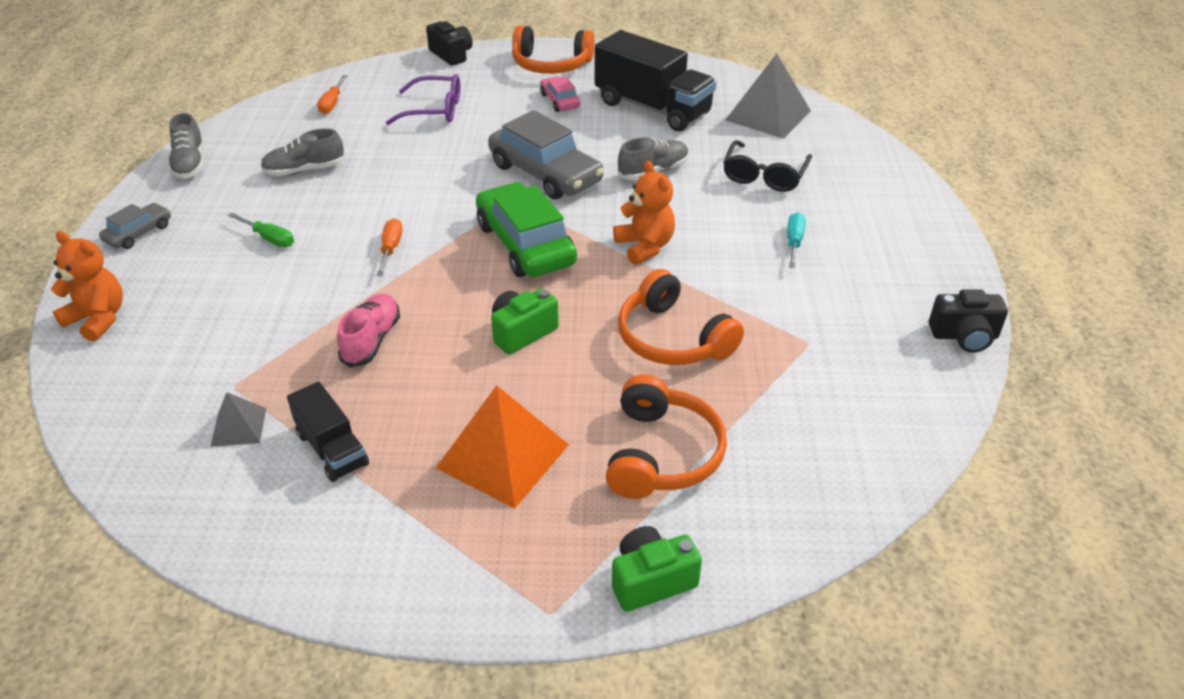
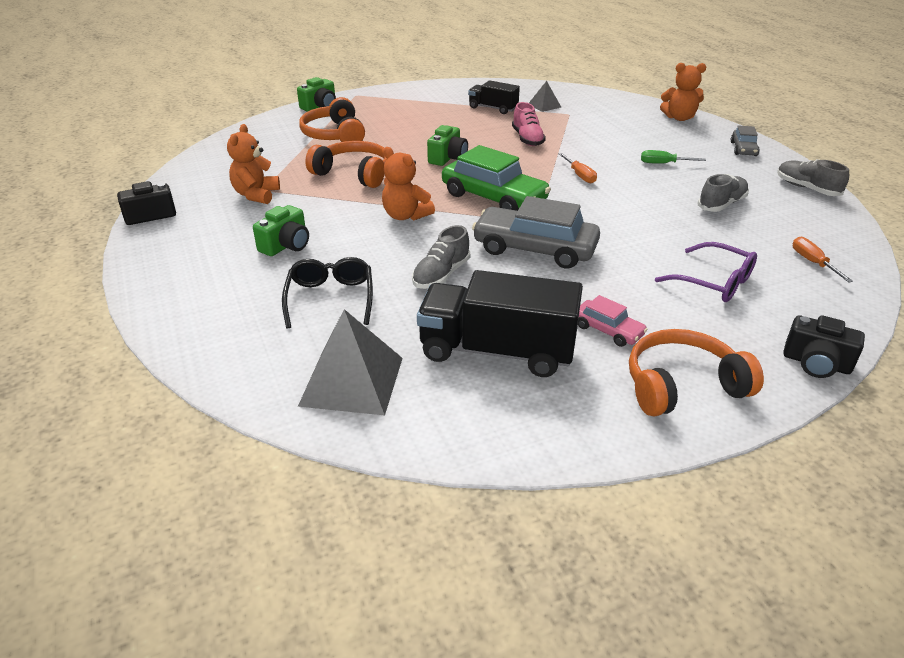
camera: 155 degrees right, 5 degrees down
purple glasses [386,74,460,125] -> purple glasses turned 120 degrees counterclockwise [655,242,757,302]
orange pyramid [436,385,569,508] -> none
turquoise screwdriver [787,212,806,268] -> green camera [253,205,309,256]
none -> orange teddy bear [227,124,280,204]

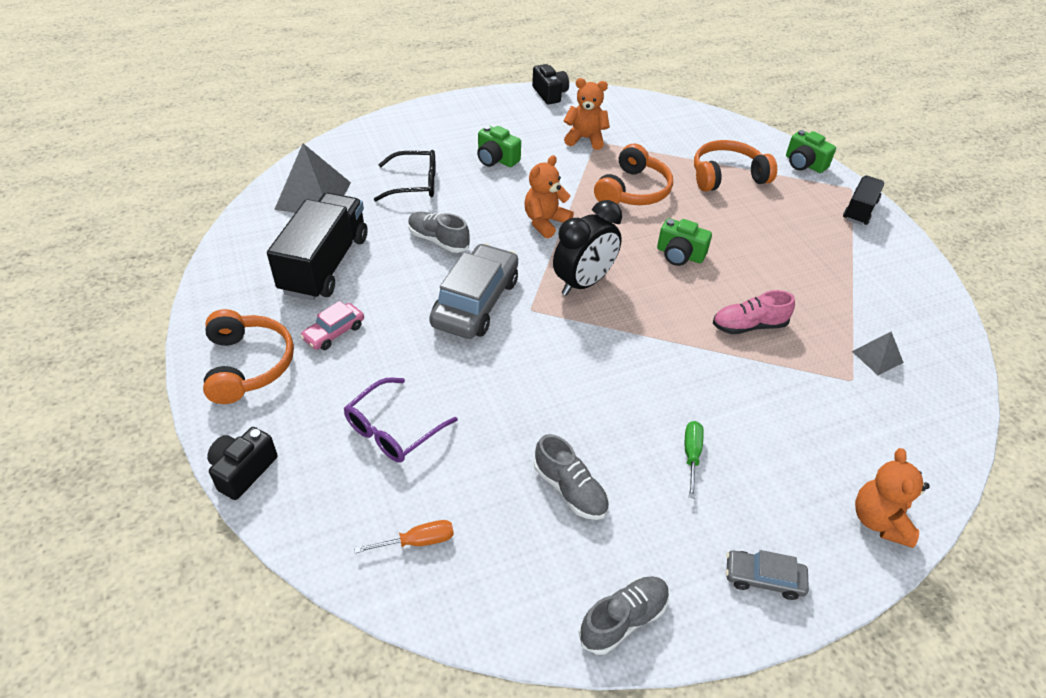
camera: 90 degrees right, 10 degrees up
green car [442,145,551,211] -> black clock [553,200,622,296]
black truck [468,80,520,114] -> black truck moved to [843,175,885,225]
orange screwdriver [559,153,597,183] -> none

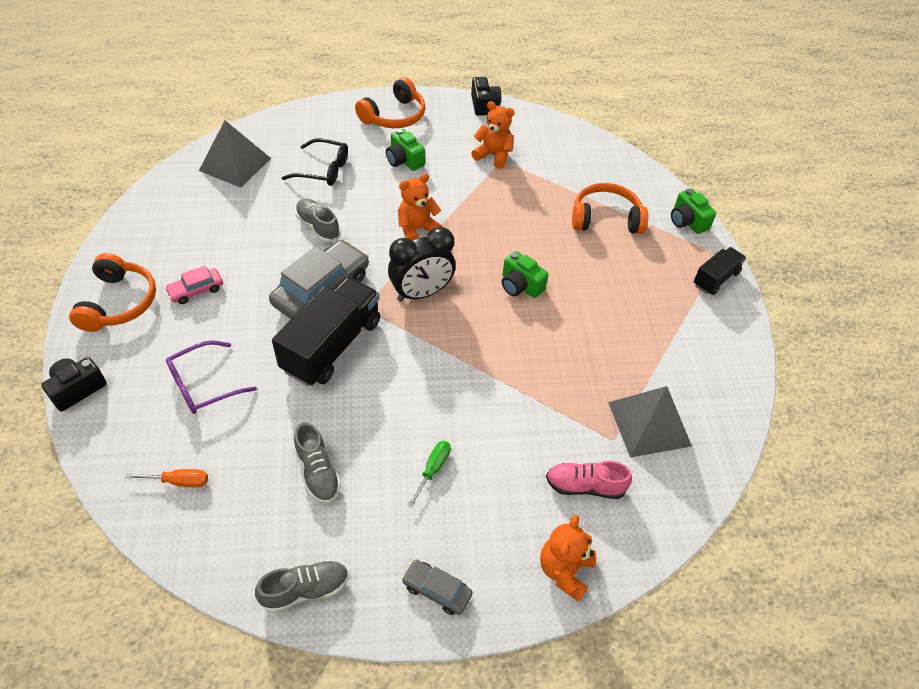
camera: 15 degrees right, 5 degrees up
black truck [267,193,368,301] -> black truck moved to [272,277,380,386]
orange headphones [594,144,673,205] -> orange headphones moved to [355,77,425,128]
pink shoe [713,290,795,334] -> pink shoe moved to [546,461,632,499]
grey pyramid [852,331,904,375] -> grey pyramid [608,386,692,458], size x1.95

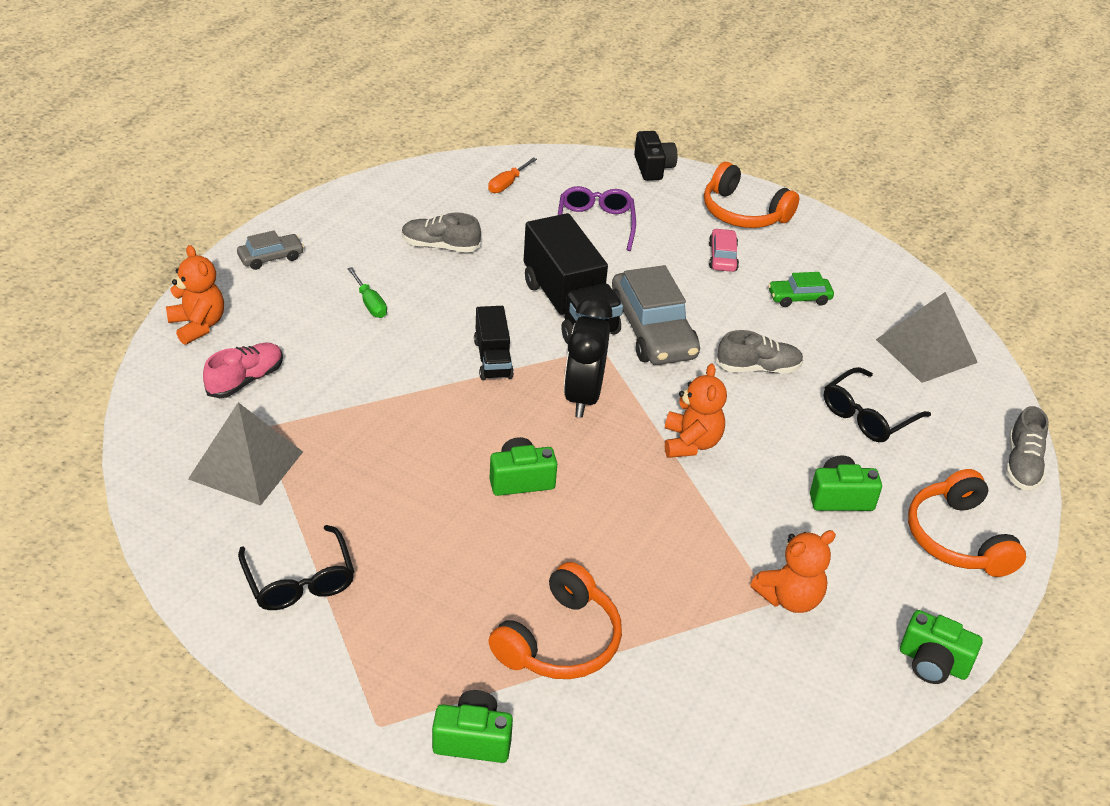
camera: 125 degrees right, 10 degrees down
grey shoe [255,560,349,613] -> grey shoe moved to [1006,406,1049,490]
black camera [471,77,501,116] -> green camera [900,610,983,684]
black truck [693,247,746,295] -> black truck moved to [474,306,514,380]
none -> black glasses [238,525,354,610]
none -> green car [768,272,834,307]

